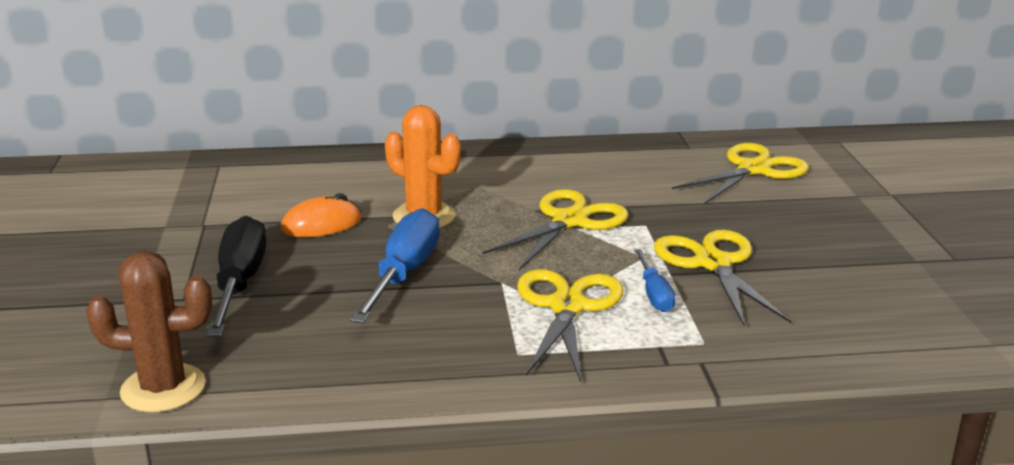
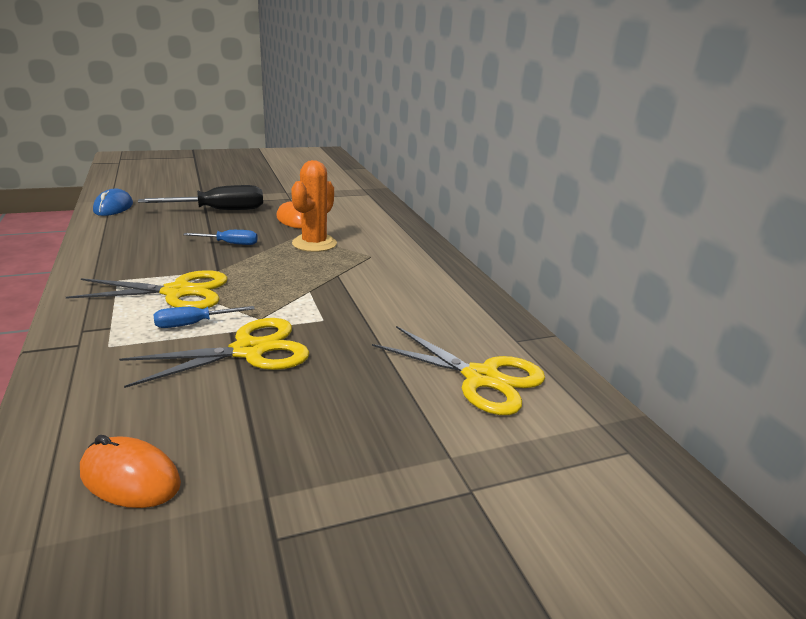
camera: 75 degrees right, 0 degrees up
brown cactus [86,251,212,413] -> blue mouse [93,189,133,216]
blue screwdriver [350,208,440,323] -> blue screwdriver [183,230,258,245], size x0.54
yellow scissors [482,189,629,270] -> none
none -> orange mouse [80,435,181,508]

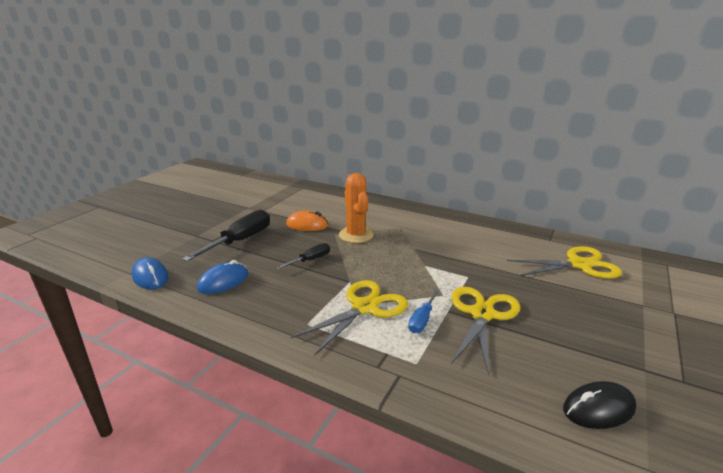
camera: 40 degrees left, 0 degrees up
orange mouse [80,435,181,508] -> black mouse [563,381,636,429]
blue screwdriver [183,230,258,245] -> black screwdriver [276,243,330,269]
none -> blue mouse [197,260,248,294]

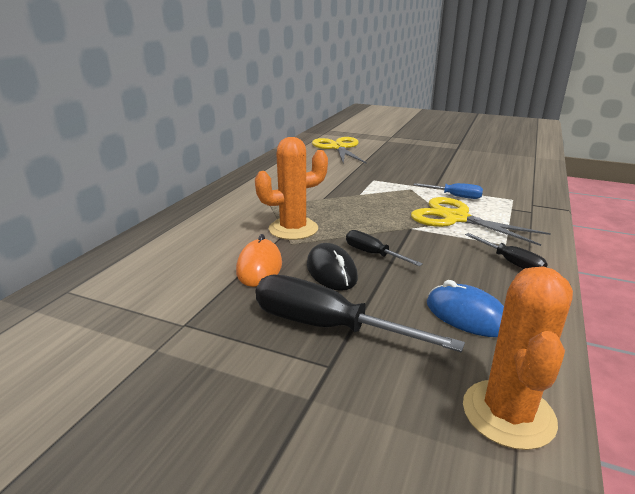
camera: 95 degrees left, 0 degrees up
blue mouse [132,257,169,290] -> orange cactus [463,266,573,450]
yellow scissors [451,287,520,375] -> none
black mouse [563,381,636,429] -> black mouse moved to [307,243,358,291]
none -> black screwdriver [465,233,548,269]

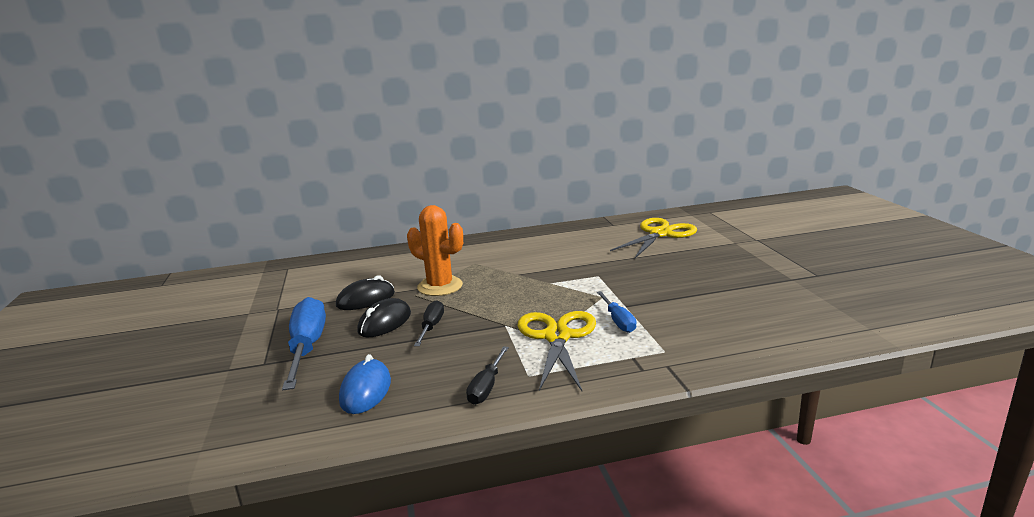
camera: 55 degrees right, 5 degrees down
orange mouse [236,234,282,287] -> black mouse [336,275,395,310]
black screwdriver [256,275,465,352] -> blue screwdriver [282,297,326,390]
orange cactus [463,266,573,450] -> none

